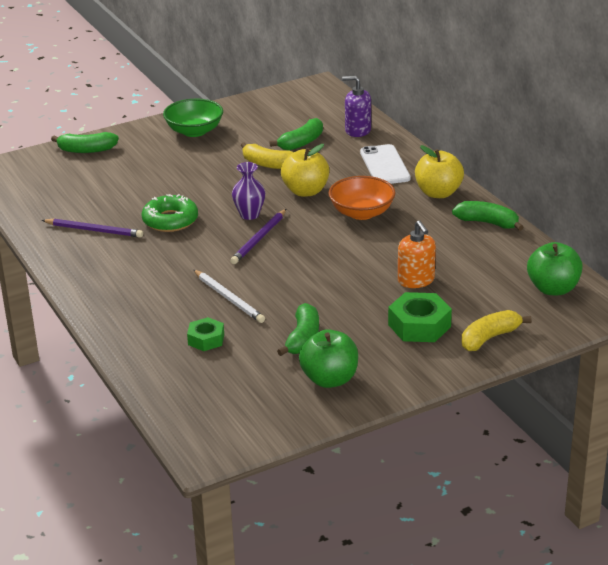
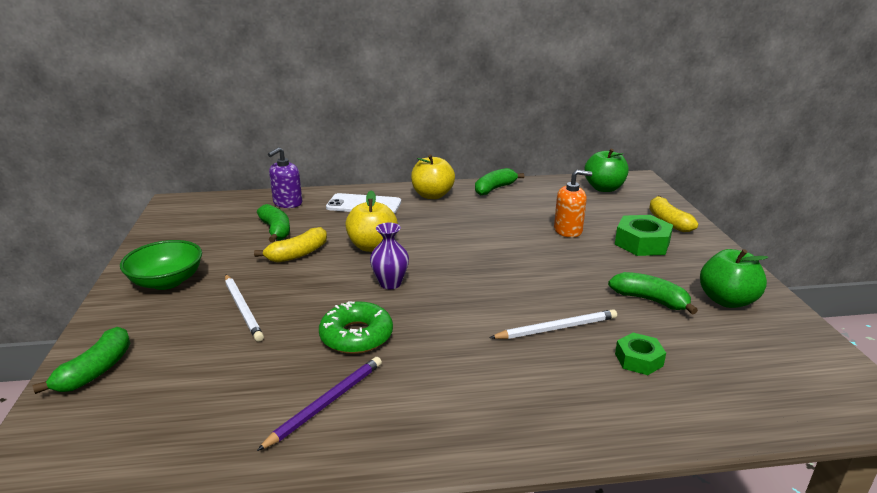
camera: 70 degrees left, 5 degrees down
purple pencil [230,209,286,264] -> none
orange bowl [328,176,395,220] -> none
none -> white pencil [225,274,264,342]

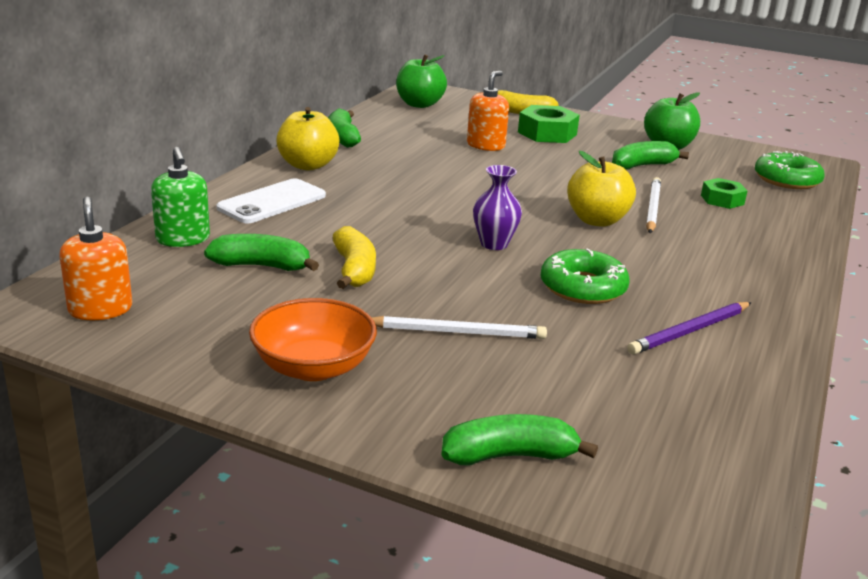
camera: 60 degrees left, 0 degrees up
green banana [33,327,130,394] -> green banana turned 60 degrees counterclockwise [441,414,598,465]
green bowl [120,240,202,290] -> orange bowl [249,298,377,381]
purple pencil [257,357,382,451] -> purple pencil turned 105 degrees counterclockwise [627,302,752,355]
purple soap dispenser [268,147,302,208] -> green soap dispenser [151,147,210,247]
yellow apple [345,190,398,252] -> yellow apple moved to [567,151,636,227]
none -> orange soap dispenser [59,197,132,320]
none -> green donut [755,151,825,189]

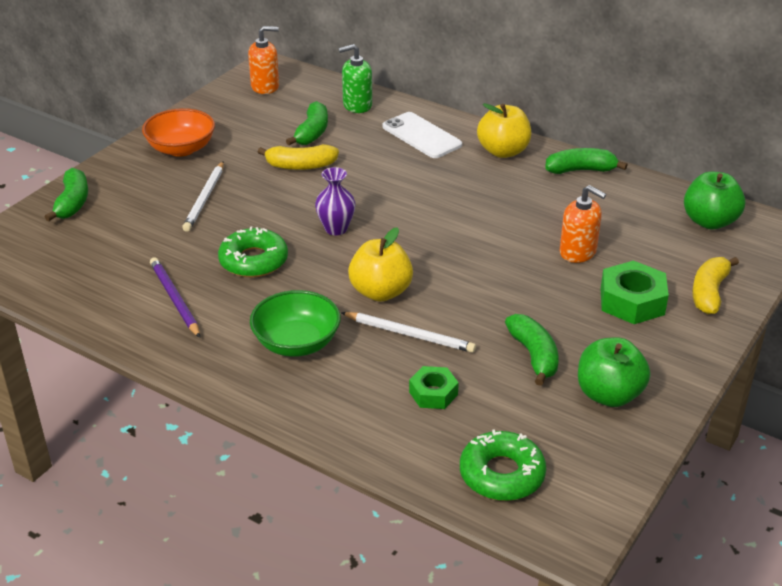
camera: 100 degrees right, 10 degrees up
none -> green bowl [250,290,341,357]

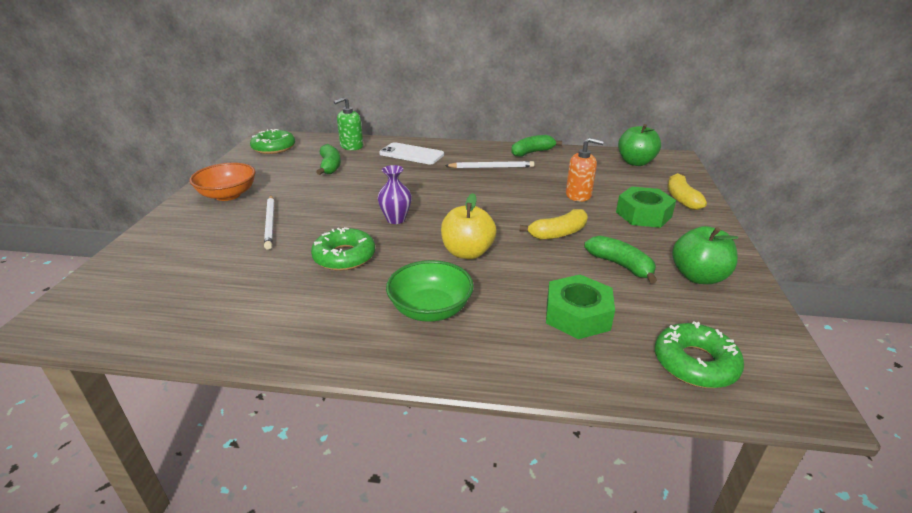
camera: 25 degrees left, 5 degrees down
green banana [45,168,88,221] -> none
purple pencil [150,257,200,338] -> none
orange soap dispenser [248,26,279,94] -> green donut [250,129,295,154]
yellow banana [258,144,339,170] -> yellow banana moved to [519,209,588,240]
white pencil [341,312,476,353] -> white pencil moved to [445,161,535,168]
green nut [409,366,459,409] -> green nut [546,274,615,339], size x1.60
yellow apple [477,103,531,158] -> none

